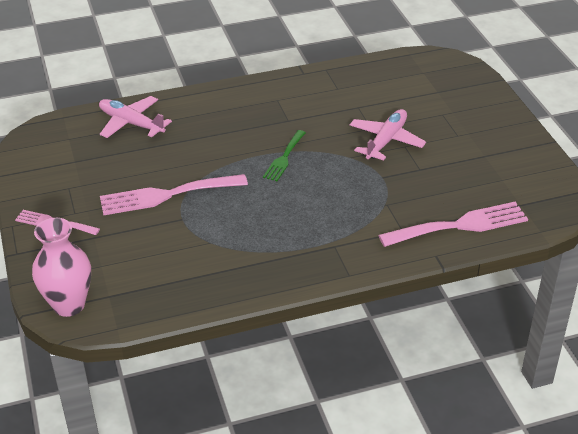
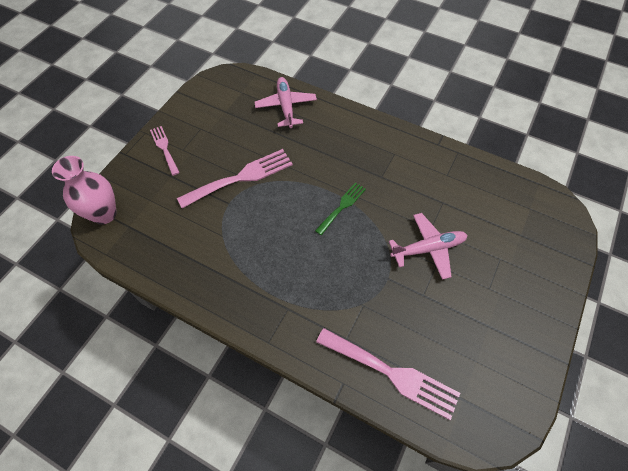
camera: 45 degrees right, 20 degrees up
pink fork [100,174,248,216] -> pink fork turned 120 degrees clockwise [177,149,293,208]
green fork [263,130,306,181] -> green fork turned 150 degrees clockwise [315,182,366,235]

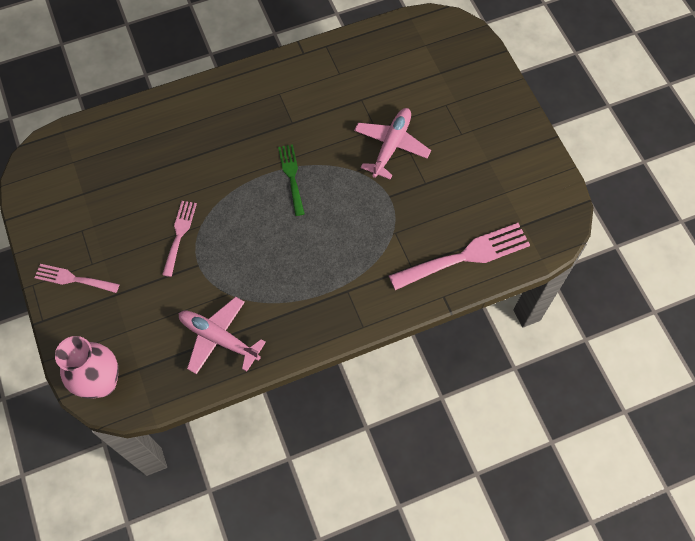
camera: 50 degrees left, 5 degrees up
pink fork [177,149,293,208] -> pink fork [162,201,197,277], size x0.58
pink plane [254,77,317,128] -> pink plane moved to [179,297,266,374]

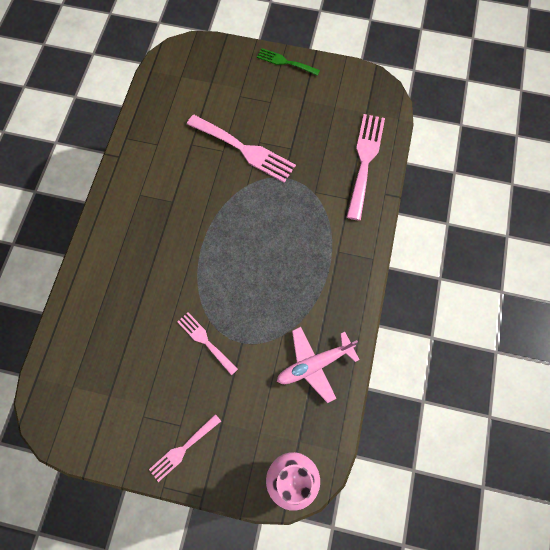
camera: 55 degrees left, 5 degrees up
green fork [278,144,305,216] -> green fork moved to [257,48,320,76]
pink plane [354,108,431,179] -> pink fork [187,115,296,183]

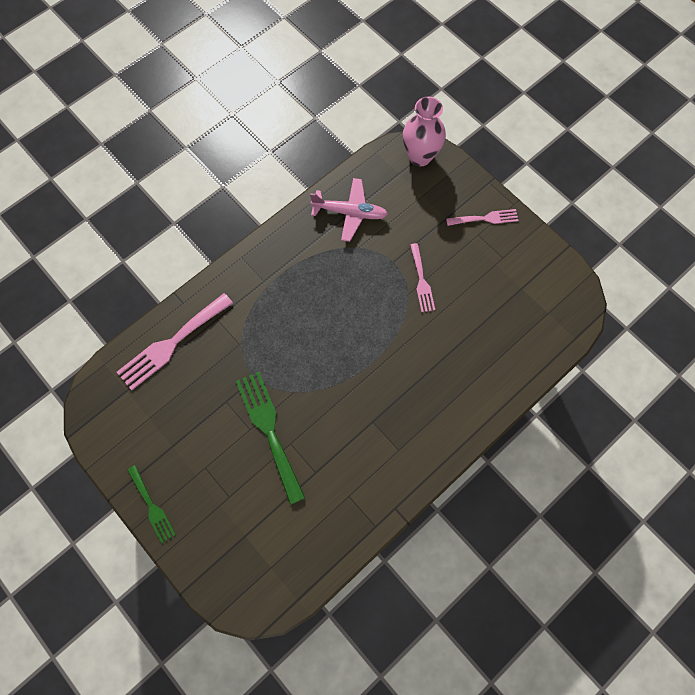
camera: 145 degrees left, 0 degrees up
pink fork [187,115,296,183] -> green fork [236,372,305,505]

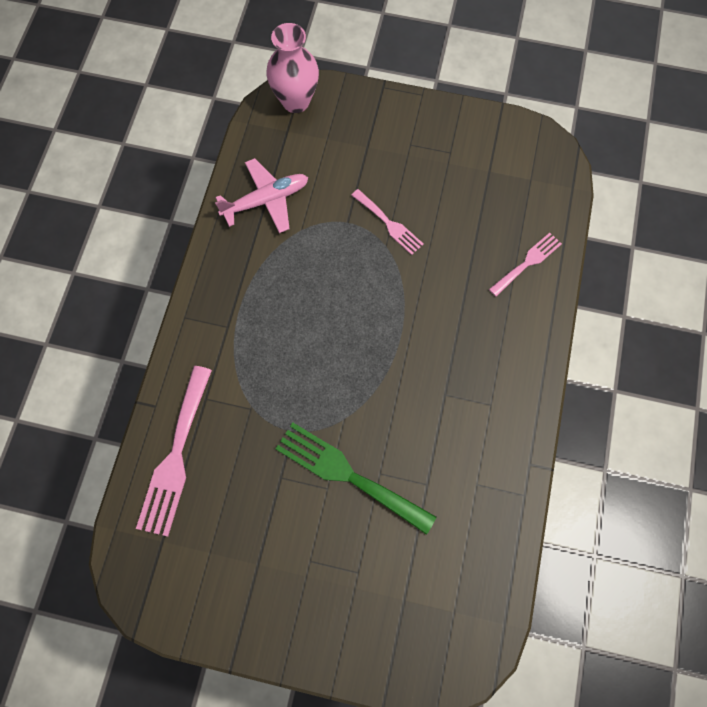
camera: 35 degrees left, 0 degrees up
green fork [128,465,176,543] -> none
pink fork [446,209,519,226] -> pink fork moved to [489,233,562,297]

